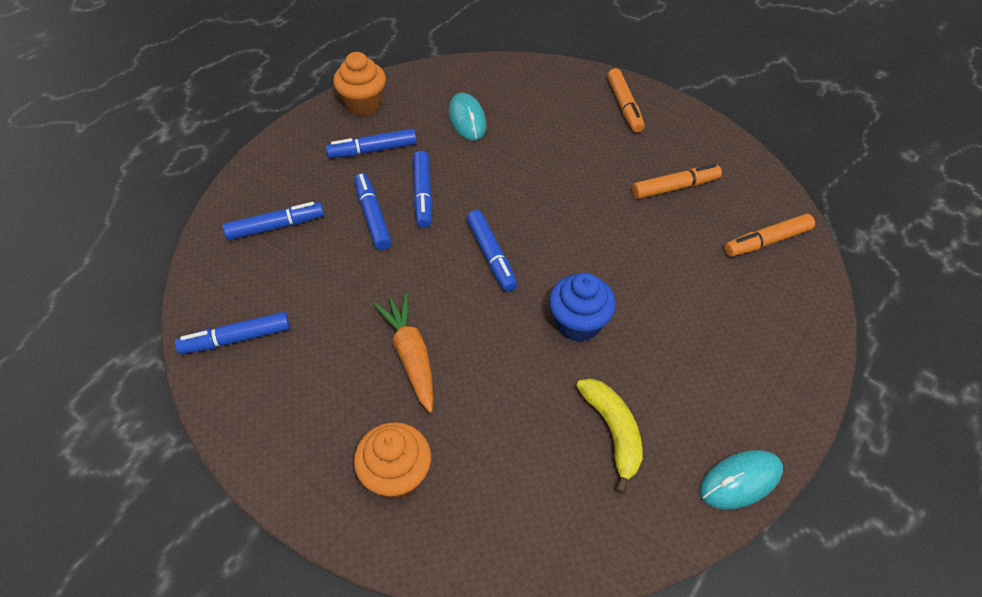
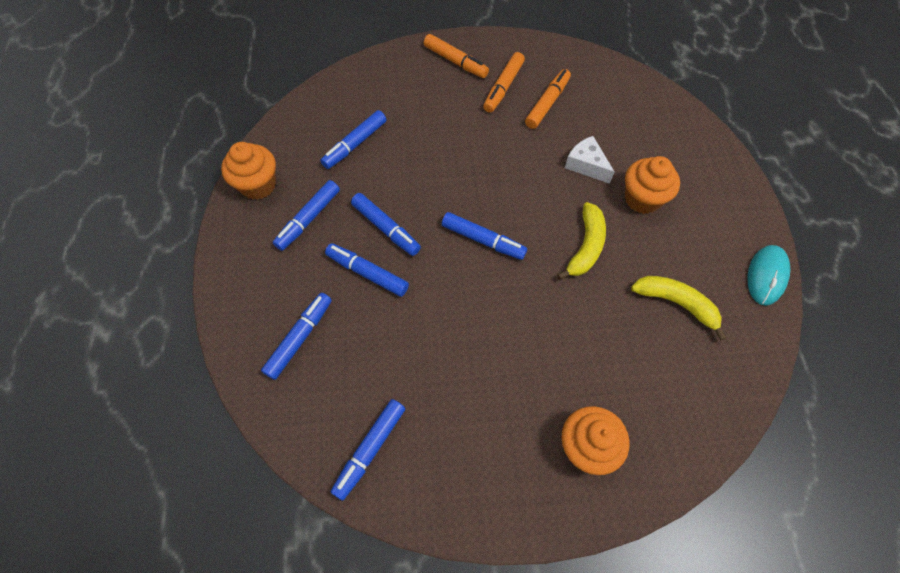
camera: 40 degrees left, 10 degrees up
orange carrot [373,293,434,413] -> none
turquoise mouse [449,93,487,140] -> blue marker [320,110,386,169]
blue cupcake [549,273,616,342] -> yellow banana [557,202,606,280]
orange marker [724,213,815,257] -> orange marker moved to [483,52,525,113]
none -> white cheese [565,136,615,184]
none -> orange cupcake [625,156,680,214]

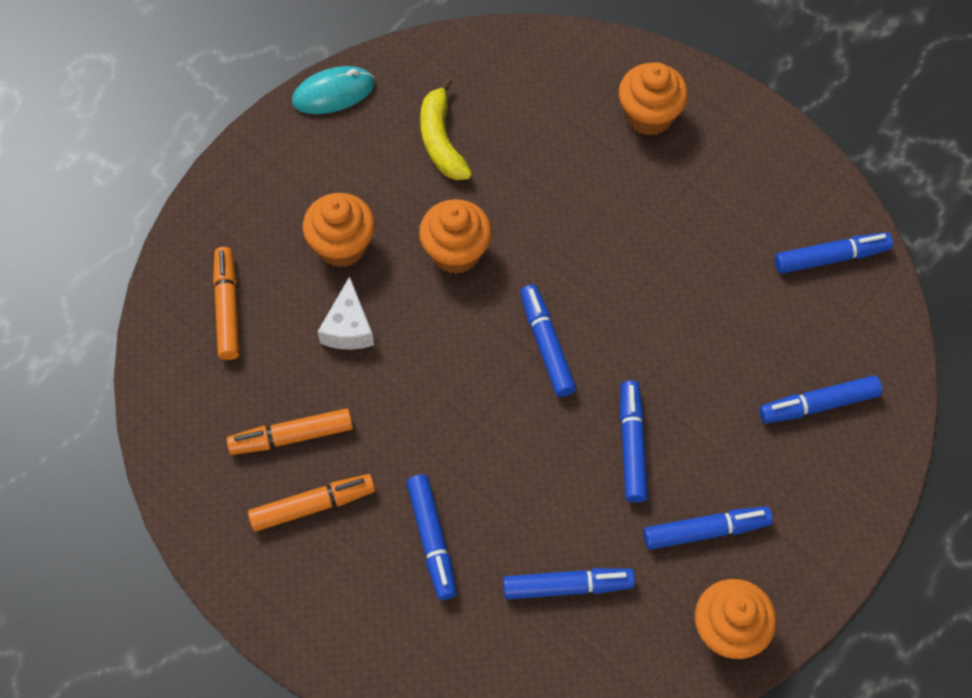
camera: 135 degrees left, 0 degrees up
blue marker [325,243,409,297] -> blue marker moved to [407,474,457,600]
orange marker [424,34,489,78] -> orange marker moved to [213,247,239,360]
yellow banana [557,202,606,280] -> orange cupcake [419,199,492,274]

